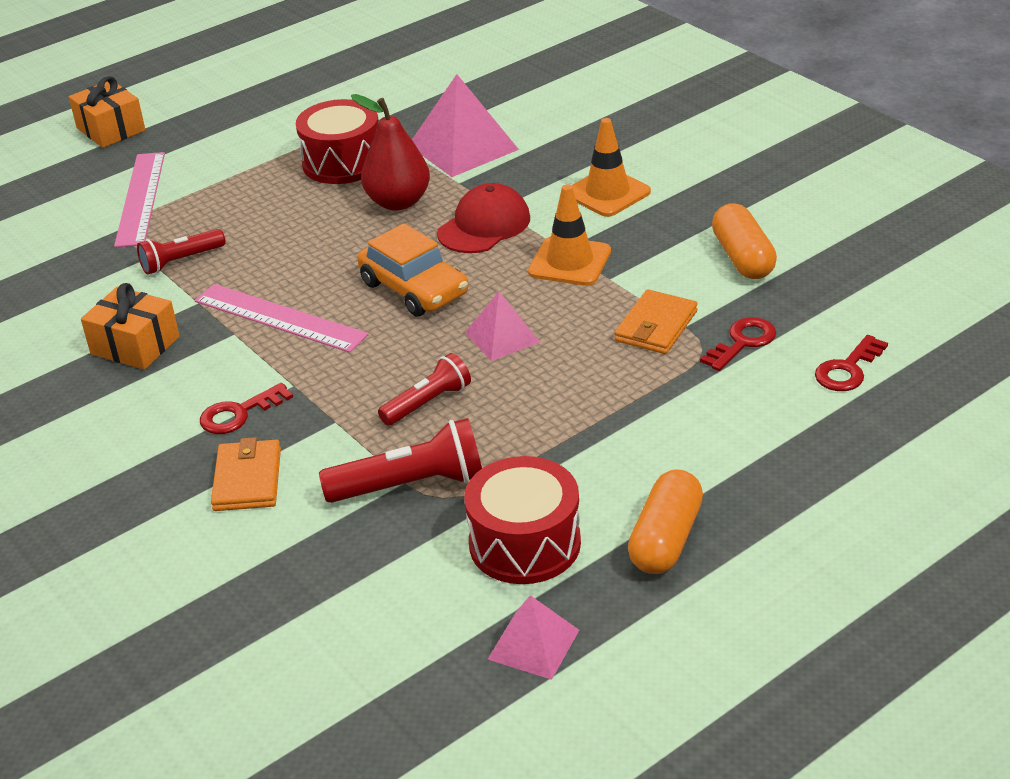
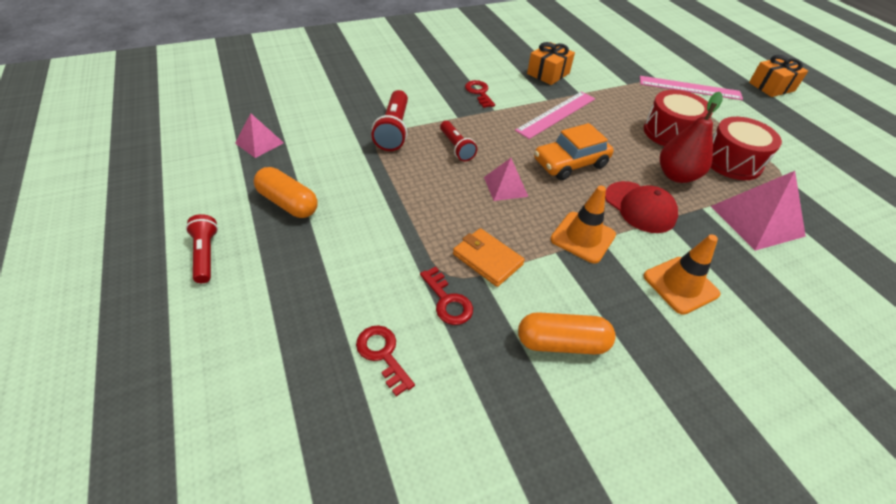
camera: 100 degrees right, 10 degrees up
red flashlight [137,229,225,275] -> red flashlight moved to [186,214,218,283]
orange wallet [211,437,281,511] -> none
red drum [464,456,581,584] -> red drum moved to [644,90,713,146]

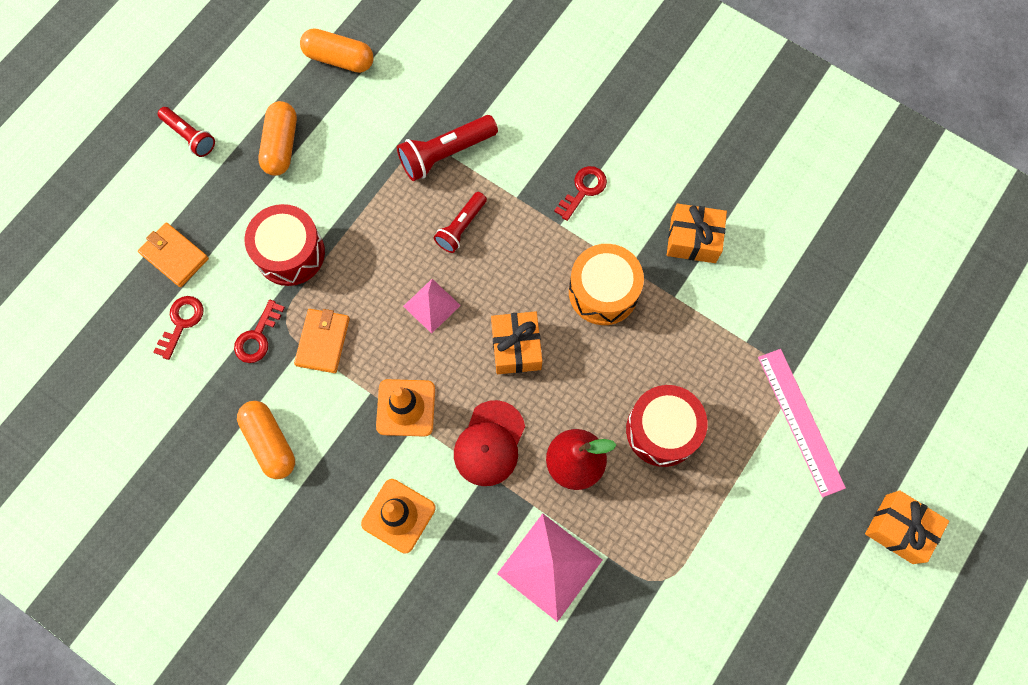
camera: 60 degrees right, 25 degrees up
red flashlight [186,214,218,283] -> red flashlight turned 90 degrees clockwise [158,107,215,157]
pink pyramid [235,113,284,158] -> orange capsule [300,28,374,73]
pink ruler [515,92,595,139] -> orange drum [569,244,644,325]
orange car [534,123,614,180] -> orange gift [491,311,542,374]
red drum [710,117,782,180] -> red drum moved to [245,204,325,286]
none -> orange wallet [138,222,209,287]

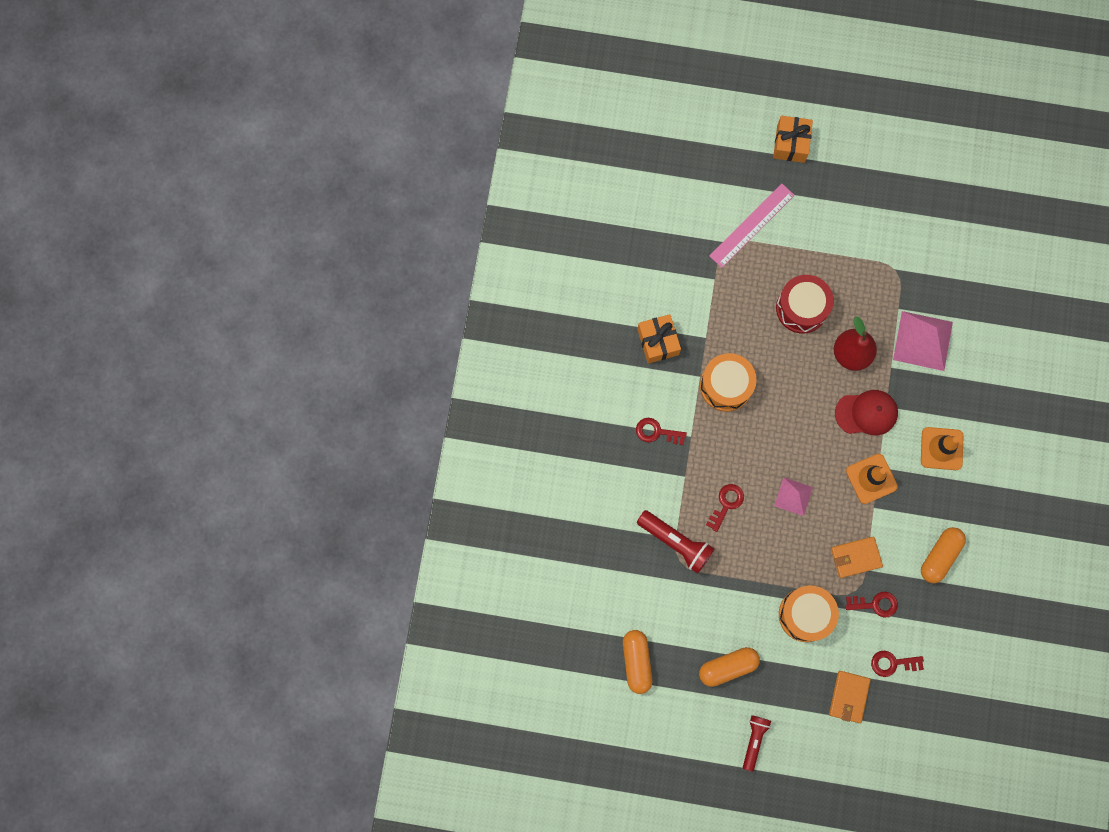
camera: 115 degrees left, 5 degrees up
red drum [245,204,325,286] -> orange drum [779,586,839,642]
red flashlight [434,192,487,253] -> red key [706,484,744,532]
orange gift [491,311,542,374] -> none

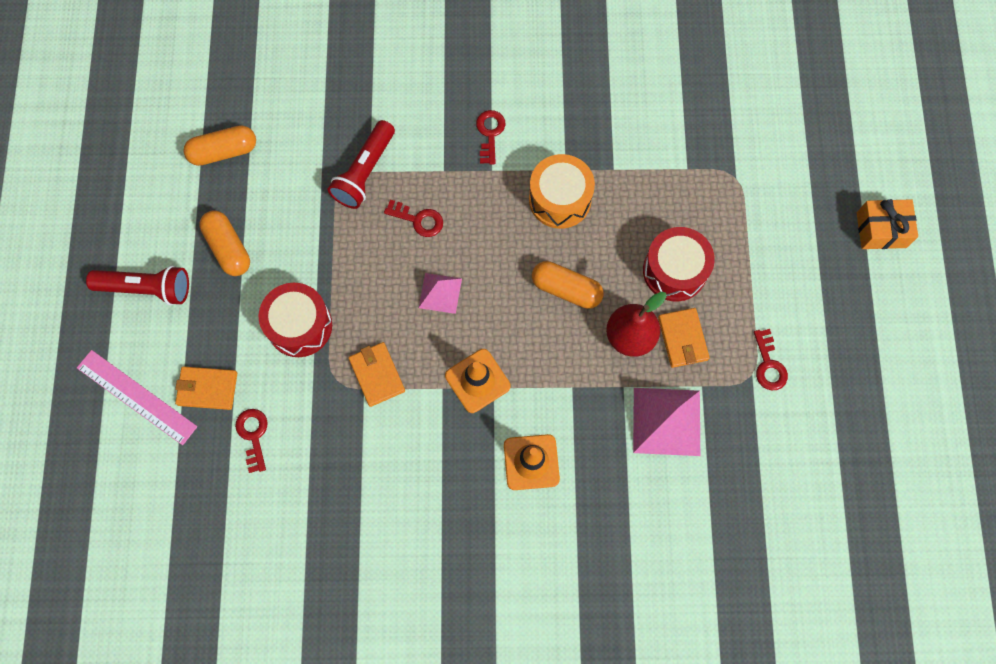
camera: 80 degrees right, 5 degrees down
orange gift [637,314,681,364] -> none
pink ruler [709,184,795,268] -> pink ruler moved to [77,350,198,445]
red flashlight [743,715,771,772] -> red flashlight [86,265,189,305], size x1.53
orange drum [779,586,839,642] -> red drum [259,283,332,357]
red cap [835,390,898,436] -> none
red key [846,591,898,618] -> red key moved to [754,329,788,390]
orange capsule [921,527,966,583] -> orange capsule moved to [532,261,604,309]
none -> orange wallet [658,308,710,368]

